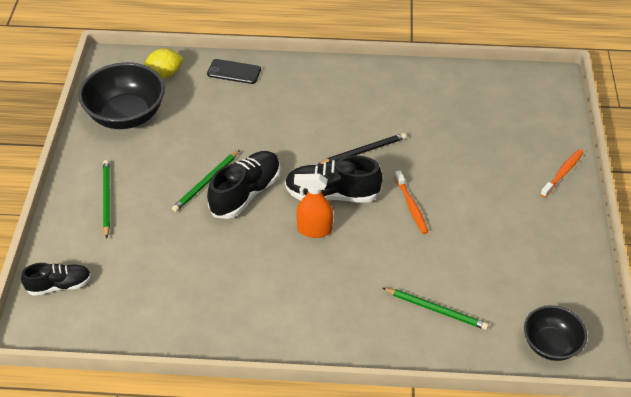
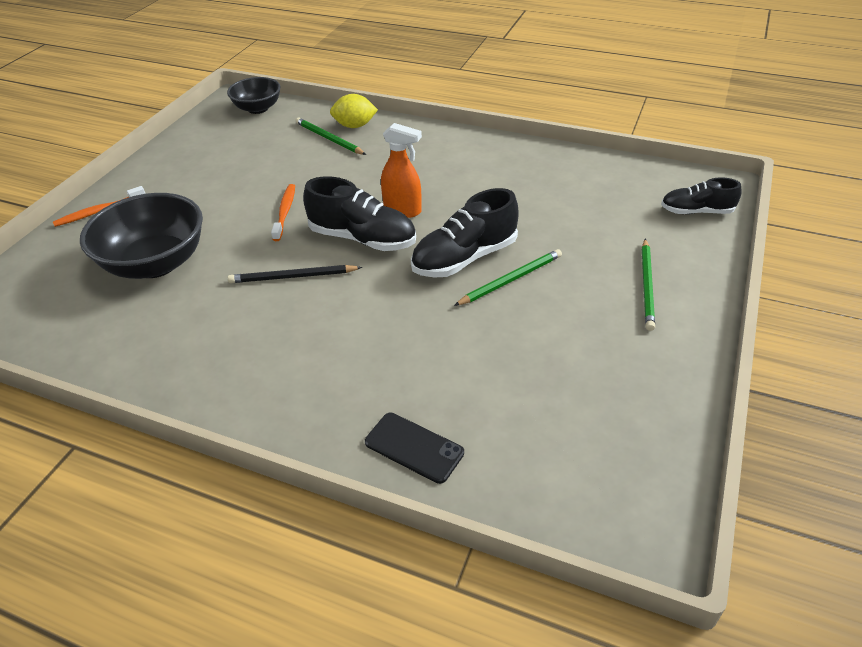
camera: 160 degrees left, 5 degrees down
black bowl [78,62,165,129] -> black bowl moved to [80,193,203,279]
yellow lemon [144,48,183,78] -> yellow lemon moved to [330,94,378,128]

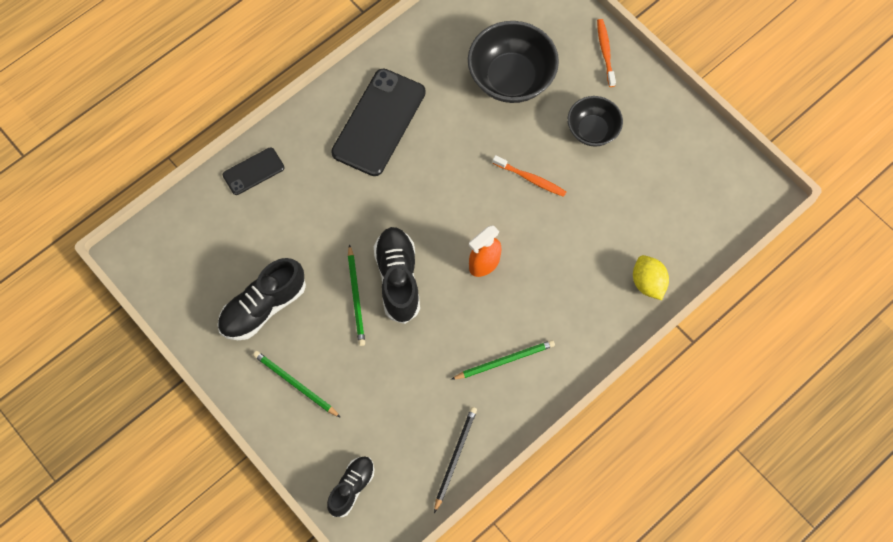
camera: 115 degrees right, 25 degrees up
black bowl [227,77,281,114] -> black bowl moved to [567,96,623,147]
black pencil [228,265,362,283] -> black pencil moved to [434,407,477,513]
green pencil [295,118,366,155] -> green pencil moved to [451,340,555,380]
black shoe [303,176,416,251] -> black shoe moved to [217,258,306,340]
yellow lemon [330,94,378,128] -> yellow lemon turned 45 degrees counterclockwise [633,255,669,300]
none -> black phone [331,69,426,176]

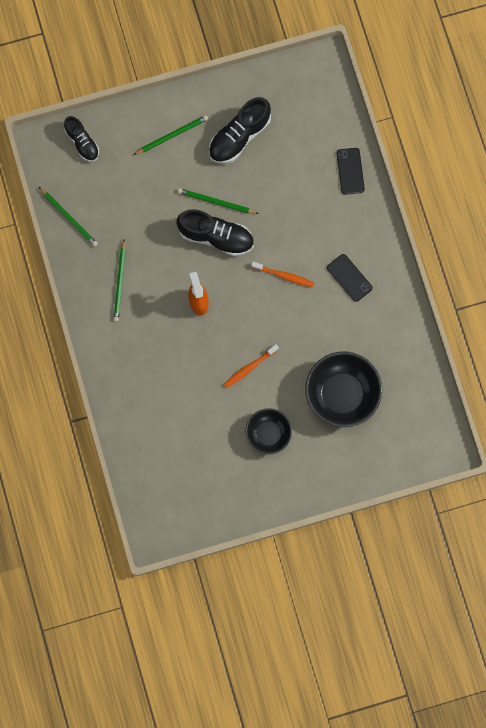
camera: 115 degrees right, 10 degrees up
black shoe [217,258,306,340] -> black shoe turned 120 degrees counterclockwise [209,97,271,164]
black phone [331,69,426,176] -> black phone [327,254,372,302], size x0.51
black pencil [434,407,477,513] -> green pencil [39,187,98,247]
orange toothbrush [597,19,616,87] -> orange toothbrush moved to [251,262,314,288]
yellow lemon [633,255,669,300] -> none

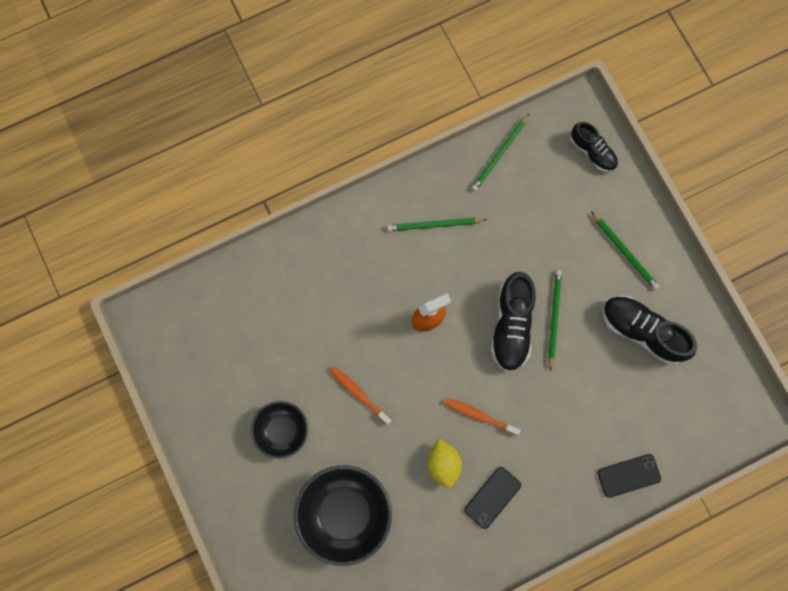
camera: 80 degrees right, 0 degrees up
black shoe [64,116,99,162] -> black shoe turned 90 degrees counterclockwise [570,122,618,172]
orange toothbrush [251,262,314,288] -> orange toothbrush turned 105 degrees clockwise [443,398,521,436]
none -> yellow lemon [427,438,462,488]

